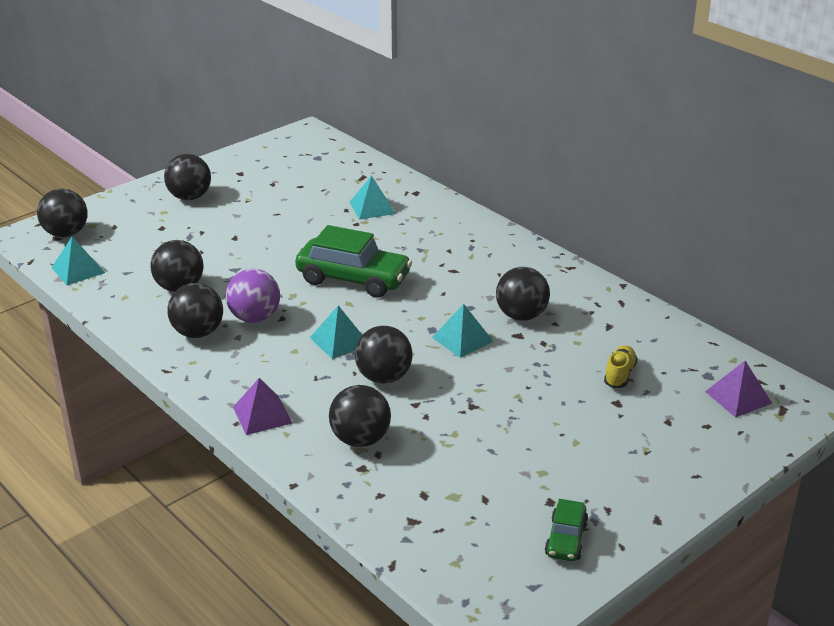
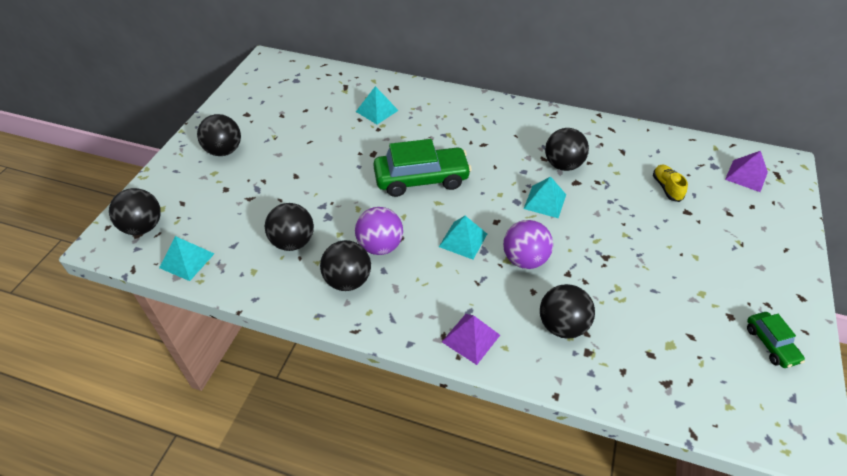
camera: 30 degrees left, 15 degrees up
black ball [355,326,413,384] -> purple ball [503,220,553,269]

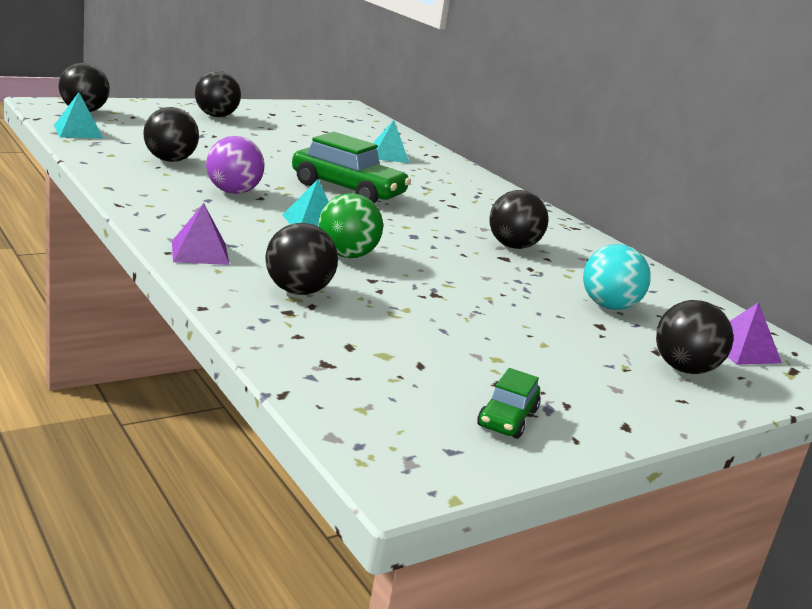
camera: 35 degrees right, 25 degrees down
black ball [320,240,371,291] -> black ball moved to [656,300,733,374]
purple ball [503,220,553,269] -> green ball [318,193,383,258]
turquoise pyramid [524,177,566,218] -> none
yellow shoe [653,165,688,202] -> turquoise ball [583,244,651,310]

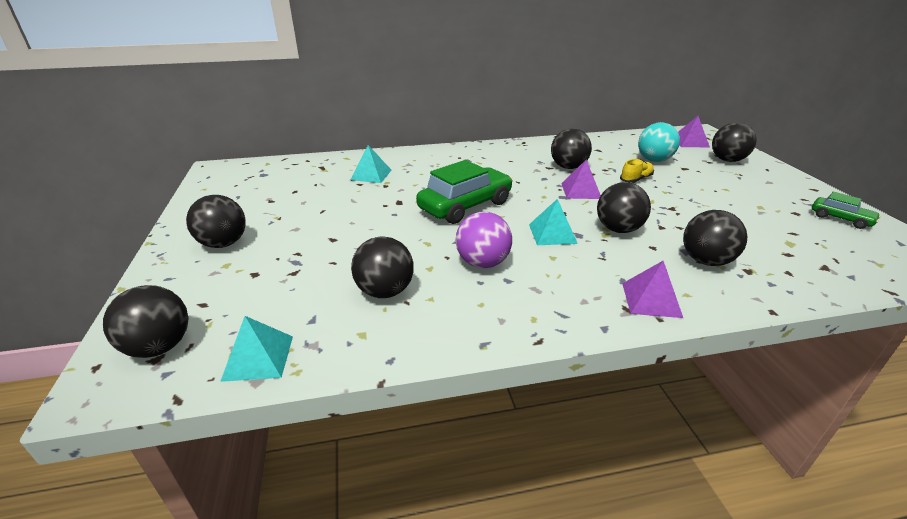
camera: 65 degrees left, 10 degrees up
green ball [318,193,383,258] -> black ball [597,182,651,233]
none -> purple pyramid [561,160,601,199]
none -> yellow shoe [620,159,654,183]

